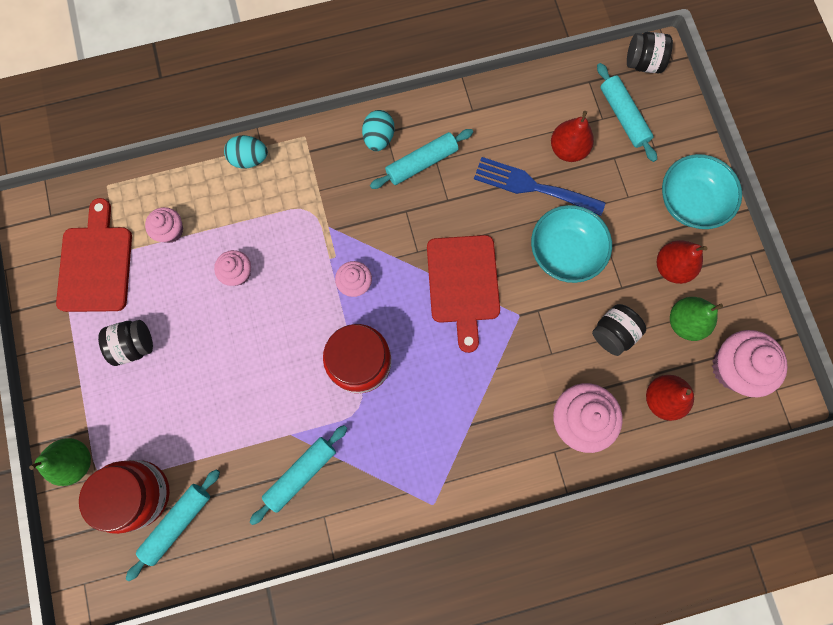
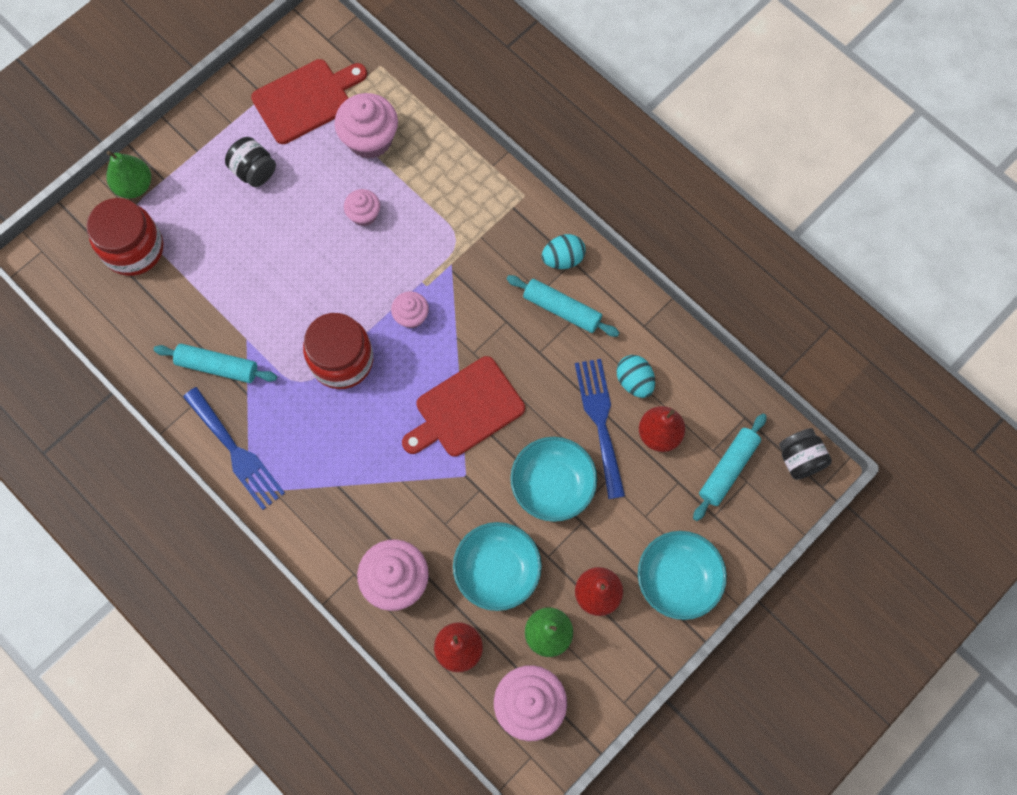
camera: 60 degrees right, 5 degrees down
turquoise rolling pin [126,469,220,581] -> none
pink cupcake [145,207,183,243] -> pink cupcake [334,93,398,159], size x1.75
turquoise egg [224,135,268,169] -> turquoise egg moved to [617,355,655,398]
black jar [592,304,646,356] -> turquoise bowl [453,522,542,611]
none -> blue fork [183,387,285,510]

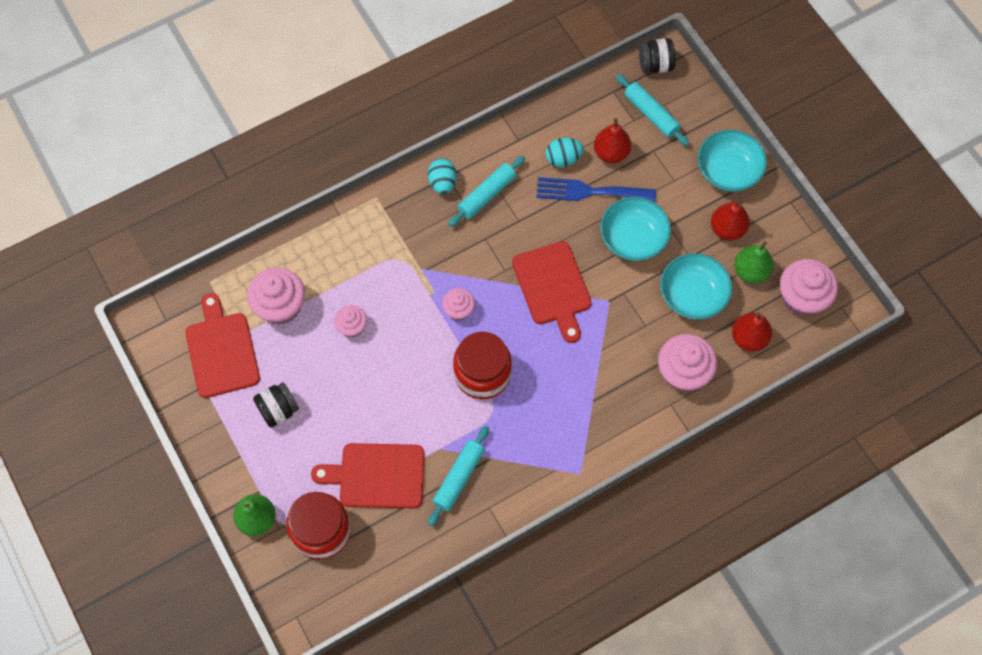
camera: 75 degrees left, 5 degrees down
blue fork [183,387,285,510] -> none
none -> red cutting board [311,443,424,508]

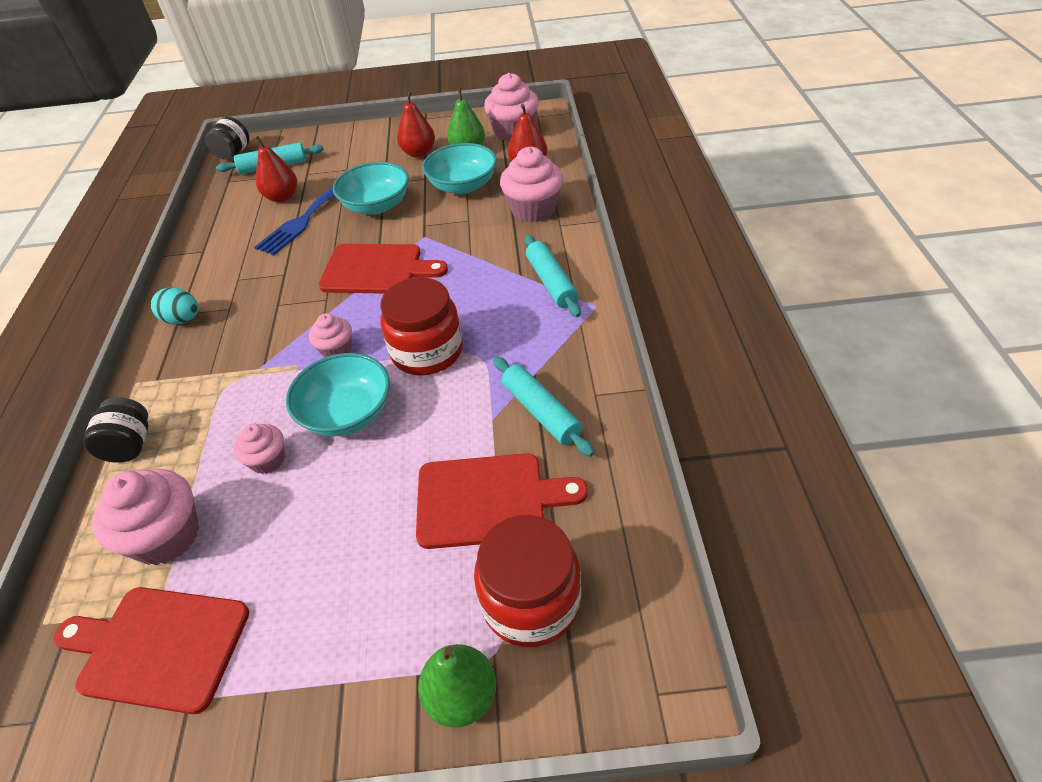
camera: 60 degrees left, 20 degrees down
black jar [253,382,299,428] -> black jar moved to [83,397,148,463]
red cutting board [311,443,424,508] -> red cutting board turned 120 degrees counterclockwise [416,453,588,549]
turquoise rolling pin [448,156,525,227] -> turquoise rolling pin moved to [525,235,581,317]
turquoise egg [546,138,584,167] -> none
turquoise bowl [698,130,767,192] -> turquoise bowl moved to [286,353,390,437]

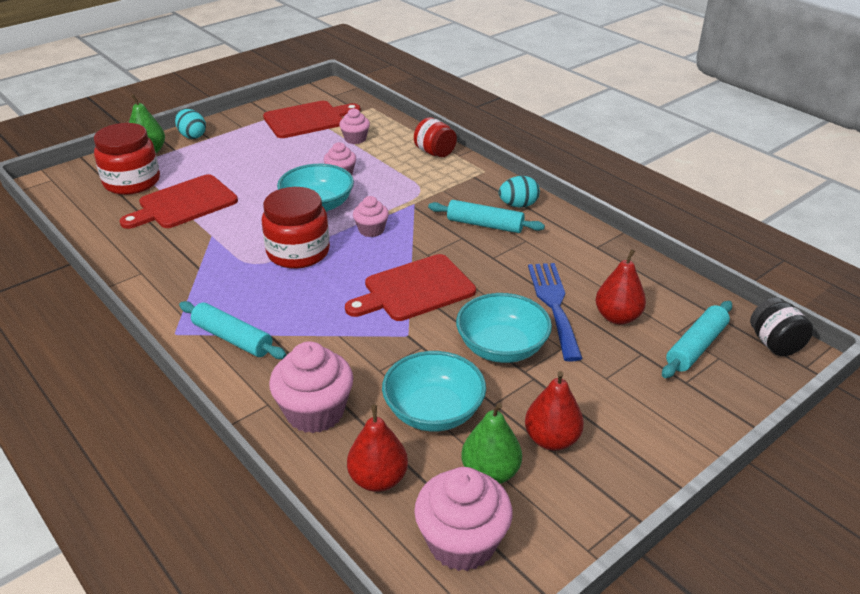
camera: 140 degrees right, 10 degrees down
black jar [83,397,148,463] -> red jar [414,117,457,157]
pink cupcake [92,469,199,566] -> pink cupcake [339,108,370,144], size x0.57
turquoise rolling pin [493,356,594,457] -> turquoise rolling pin moved to [428,200,545,233]
none -> turquoise egg [175,109,206,139]

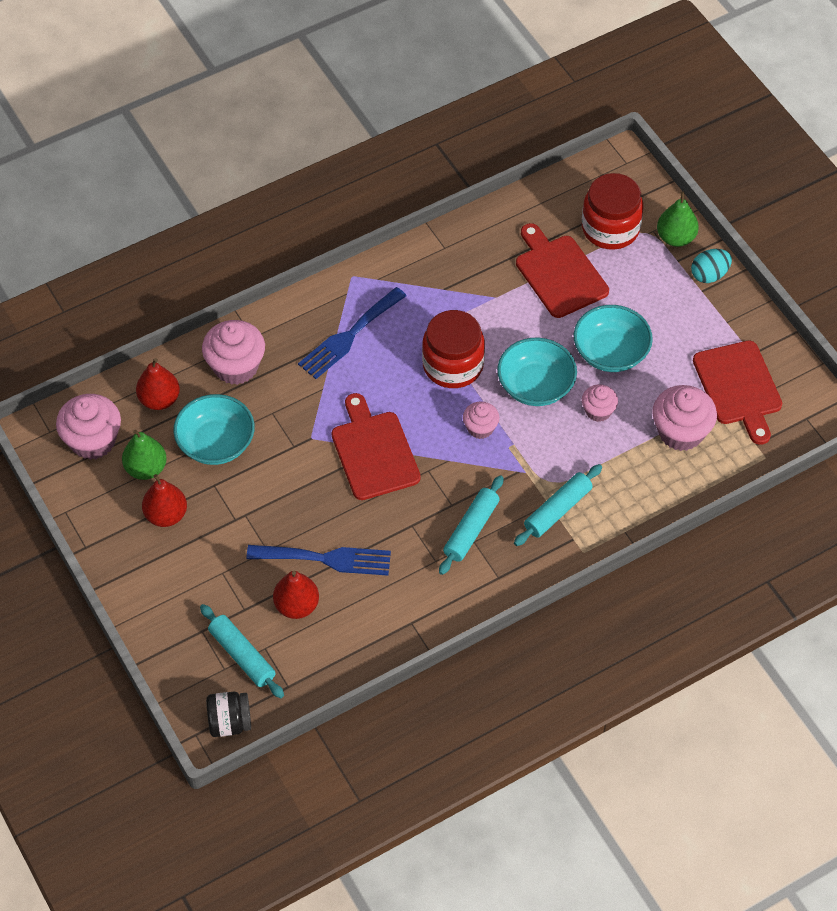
camera: 100 degrees right, 20 degrees up
turquoise rolling pin [179,301,287,359] -> turquoise rolling pin moved to [514,464,602,546]
pink cupcake [339,108,370,144] -> pink cupcake [652,385,717,451], size x1.75
red jar [414,117,457,157] -> none
turquoise bowl [456,293,552,363] -> turquoise bowl moved to [573,305,653,372]
turquoise egg [499,176,540,208] -> none
none -> blue fork [298,287,406,379]

